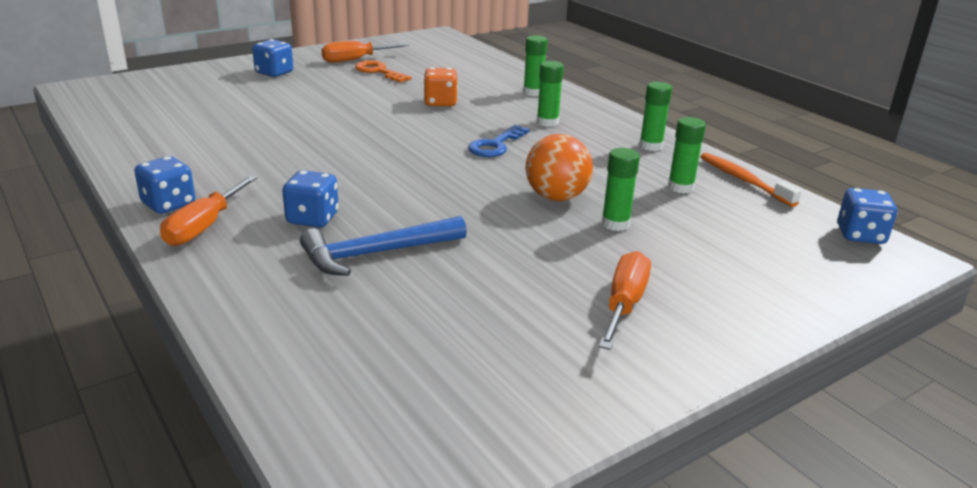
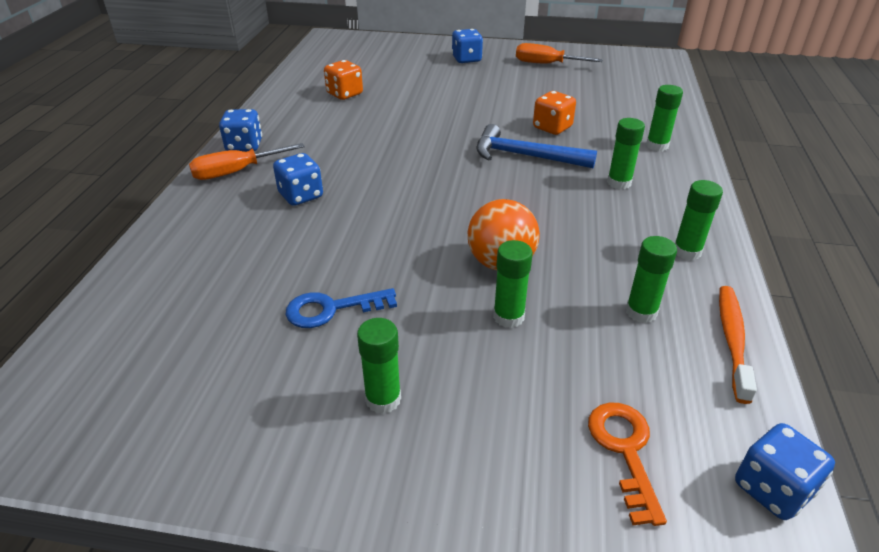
camera: 45 degrees right, 10 degrees up
blue hammer [300,216,467,276] -> blue hammer moved to [477,124,597,168]
orange key [355,60,412,82] -> orange key moved to [588,402,667,526]
blue key [468,125,529,157] -> blue key moved to [286,288,397,328]
orange screwdriver [599,251,651,350] -> green glue stick [357,318,401,414]
none -> orange dice [324,60,363,100]

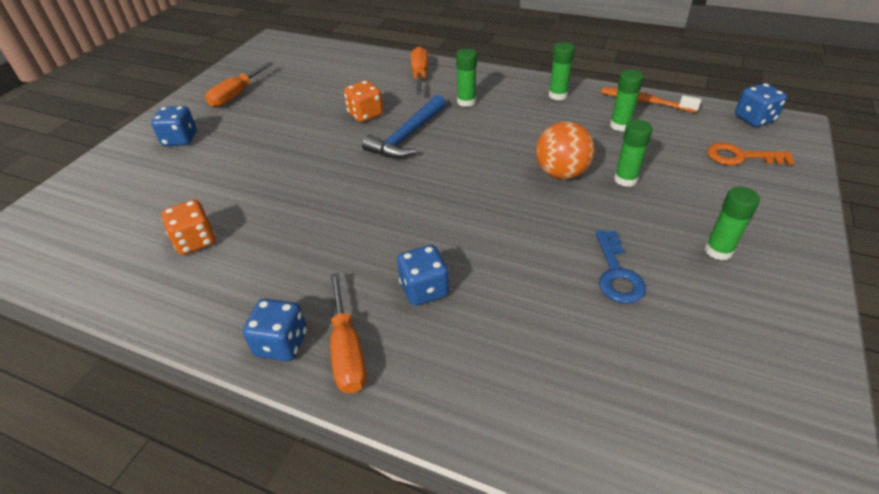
camera: 75 degrees left, 5 degrees up
green glue stick [646,85,683,151] -> orange screwdriver [411,46,428,95]

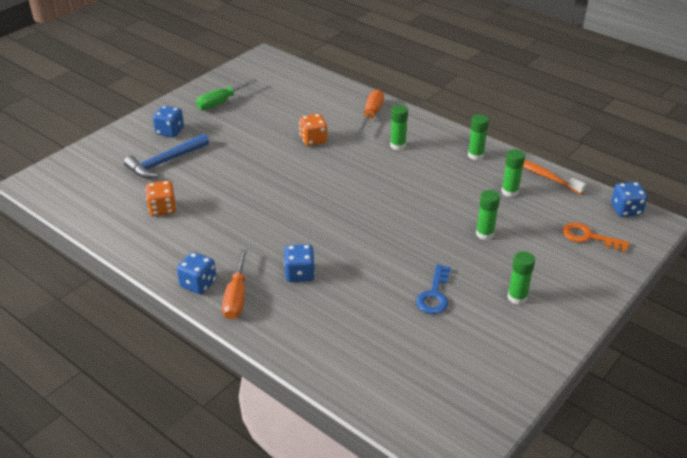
camera: 15 degrees right, 5 degrees down
orange screwdriver [205,62,273,107] -> green screwdriver [196,79,257,110]
blue hammer [362,94,446,158] -> blue hammer moved to [124,134,209,178]
orange ball [536,121,595,179] -> none

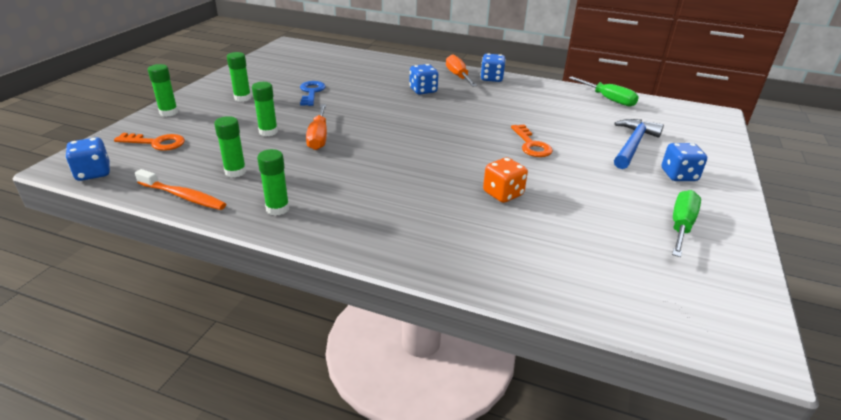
camera: 160 degrees right, 5 degrees down
orange dice [145,181,177,216] -> none
orange screwdriver [358,90,384,133] -> orange screwdriver moved to [306,104,327,150]
green glue stick [390,105,408,150] -> green glue stick moved to [148,64,178,117]
none -> orange key [511,124,553,157]
none -> green screwdriver [569,76,639,107]

